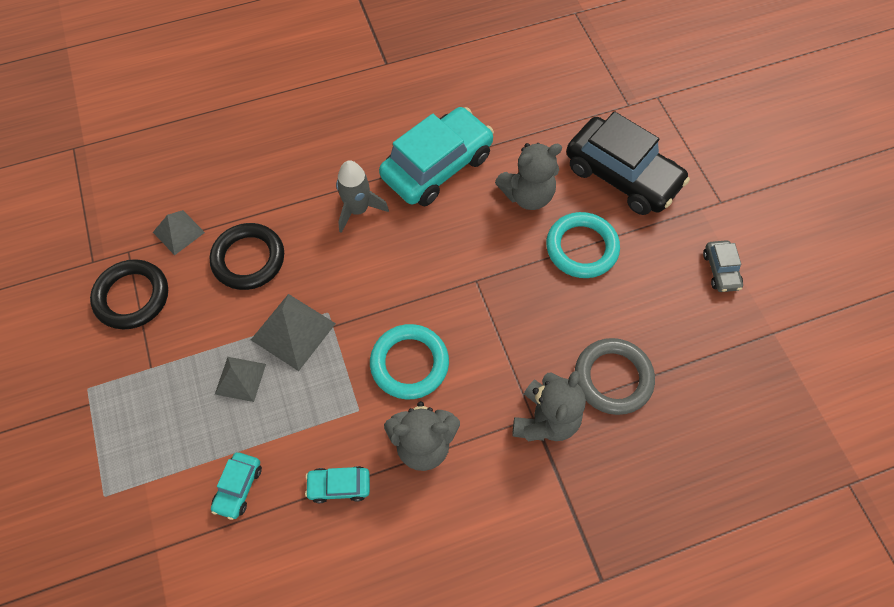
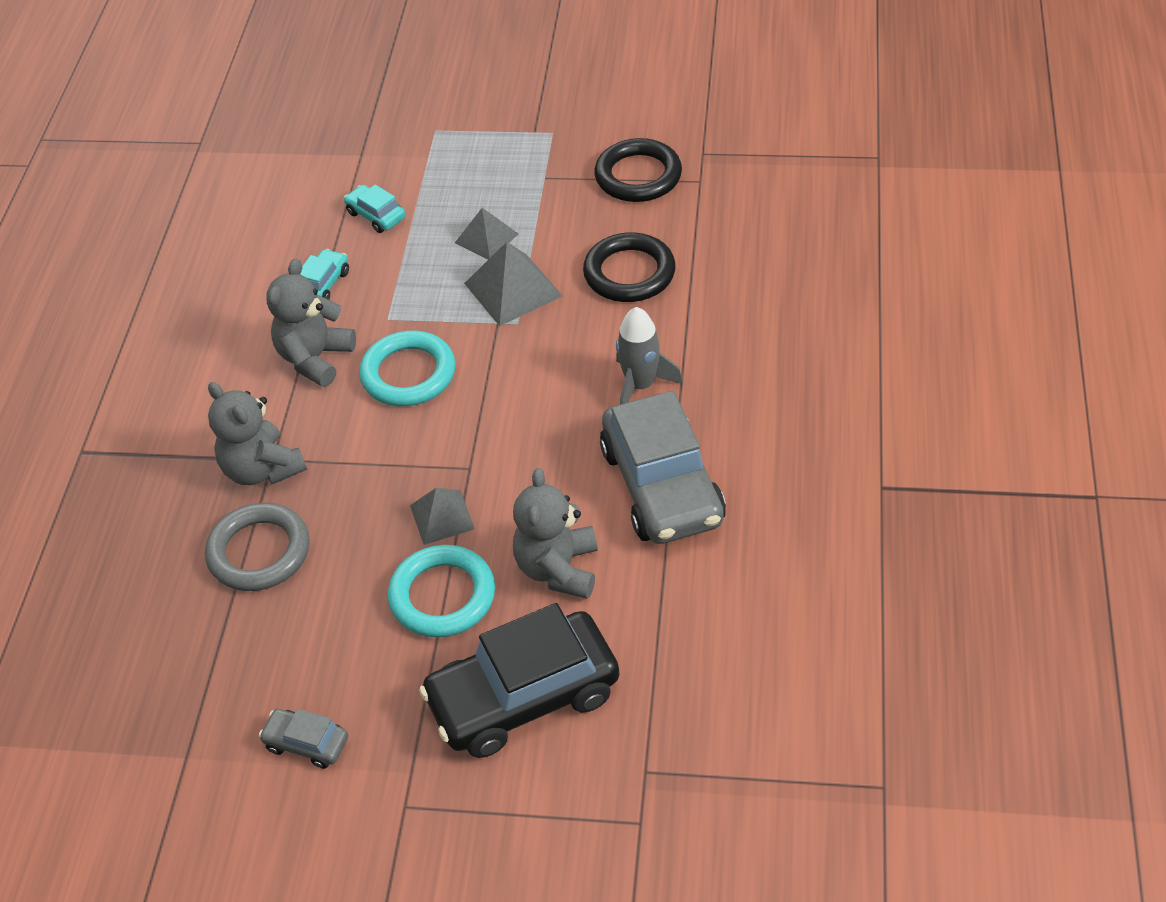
camera: 120 degrees right, 15 degrees down
grey pyramid [153,210,205,255] -> grey pyramid moved to [410,488,475,545]
turquoise car [379,107,494,206] -> grey car [600,391,726,544]

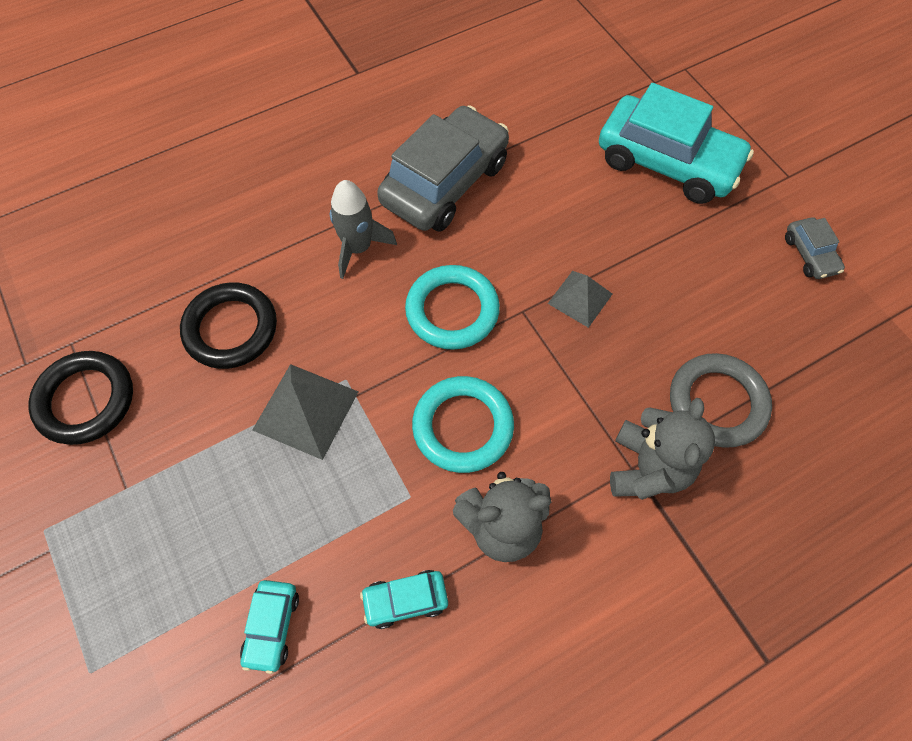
camera: 130 degrees left, 15 degrees up
turquoise ring [388,545,495,637] -> turquoise ring moved to [405,265,500,350]
black car [419,603,619,758] -> turquoise car [599,83,754,204]
grey pyramid [455,208,518,260] -> none
grey teddy bear [513,468,597,599] -> none

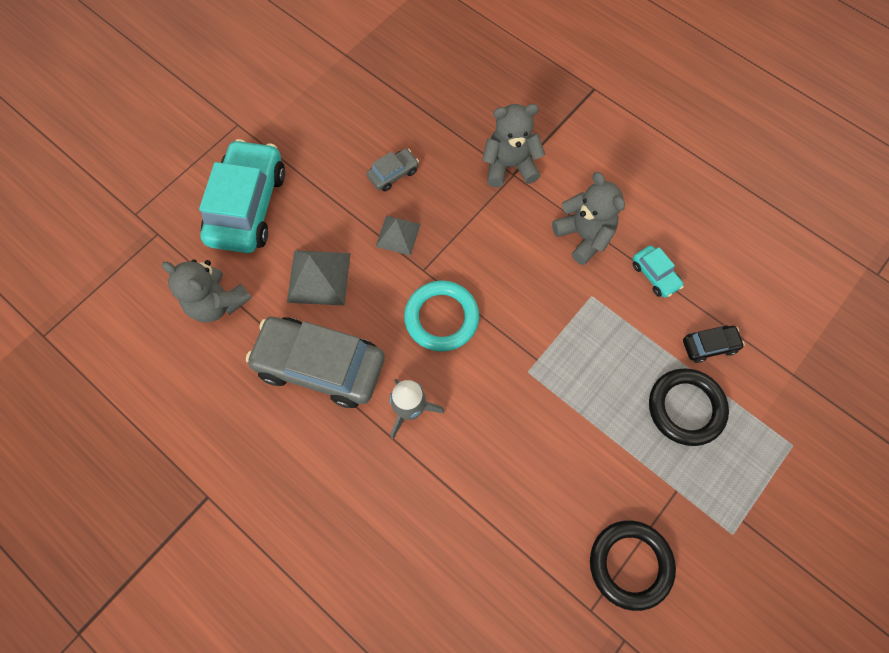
camera: 110 degrees left, 5 degrees up
black ring [180,282,277,369] -> black ring moved to [649,369,729,446]
turquoise car [240,580,299,674] -> black car [683,326,745,363]
grey pyramid [253,364,359,460] -> grey pyramid moved to [287,250,350,306]
turquoise ring [412,376,514,473] -> none
grey ring [670,353,772,448] -> none
grey car [785,217,845,279] -> grey car moved to [367,149,419,192]
none -> grey teddy bear [162,259,252,322]

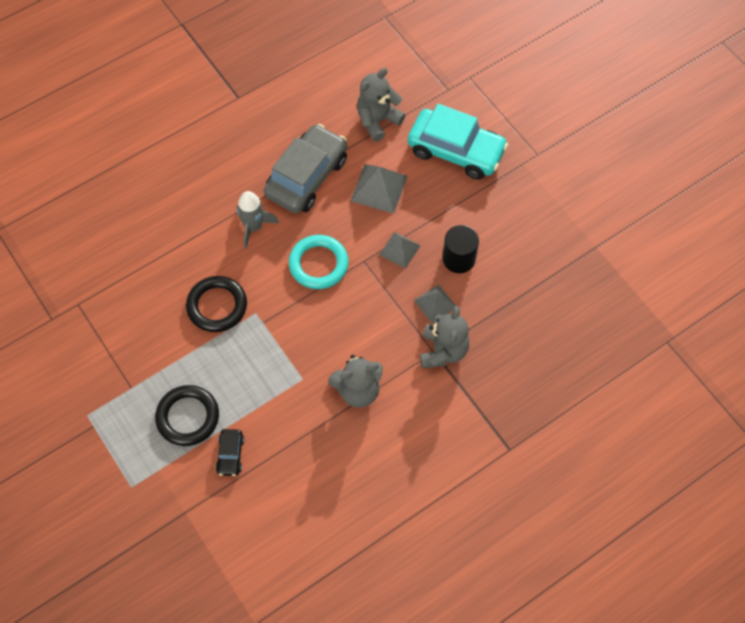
camera: 105 degrees right, 5 degrees down
grey car [367,149,419,192] -> black cylinder [442,225,479,273]
black ring [590,520,676,611] -> black ring moved to [186,276,247,332]
turquoise car [633,245,684,298] -> none
none -> grey pyramid [414,285,456,323]

